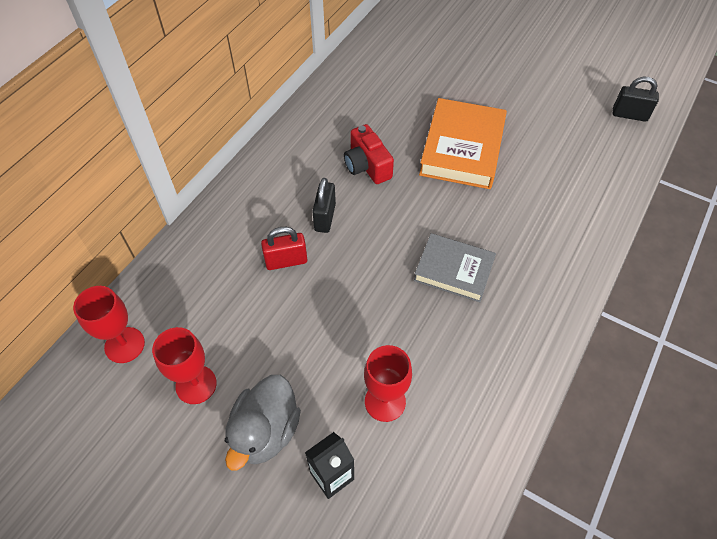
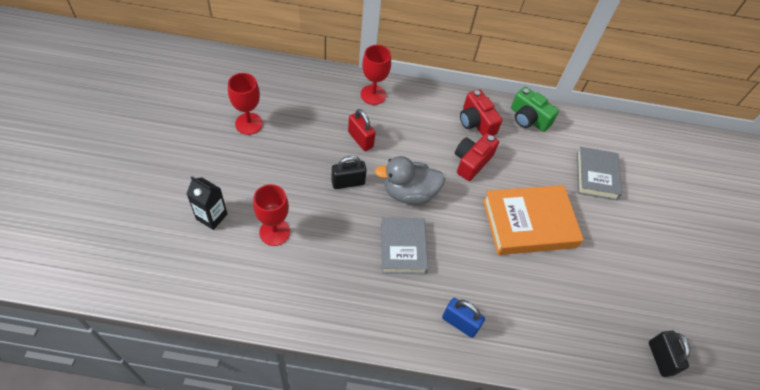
camera: 60 degrees right, 0 degrees up
red goblet [73,286,145,363] -> red goblet moved to [361,45,391,105]
grey duck [225,375,301,471] -> grey duck moved to [375,156,445,205]
black padlock [312,178,336,233] -> black padlock moved to [331,156,367,189]
none -> blue padlock [442,298,485,338]
none -> red camera [460,89,502,136]
none -> green camera [511,87,559,132]
none -> grey book [577,147,622,200]

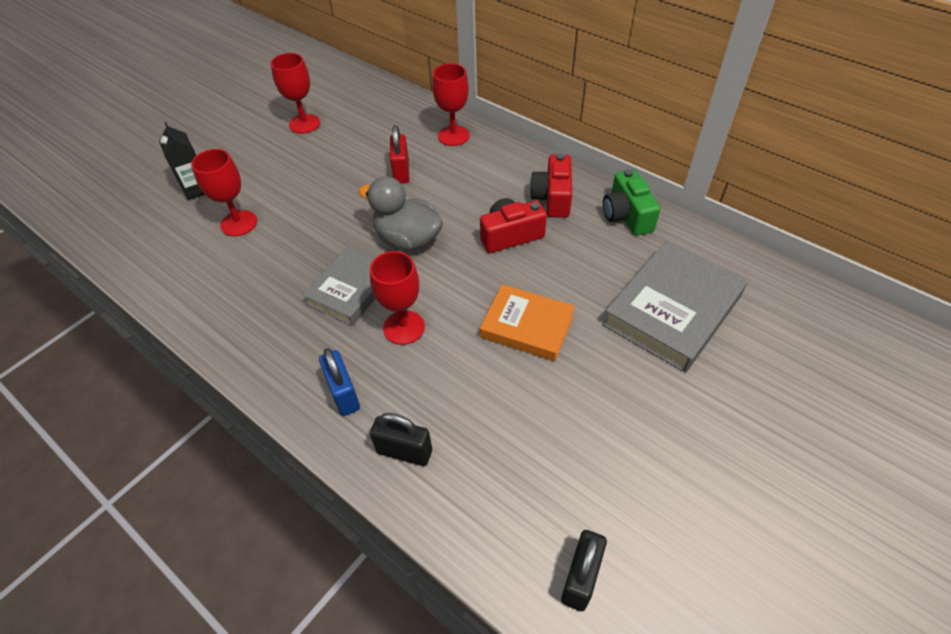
camera: 40 degrees right, 5 degrees down
black padlock [331,156,367,189] -> black padlock moved to [370,413,432,466]
orange book [483,185,584,255] -> orange book [480,284,575,361], size x0.66
grey book [577,147,622,200] -> grey book [603,241,748,373], size x1.52
none -> red goblet [370,251,425,345]

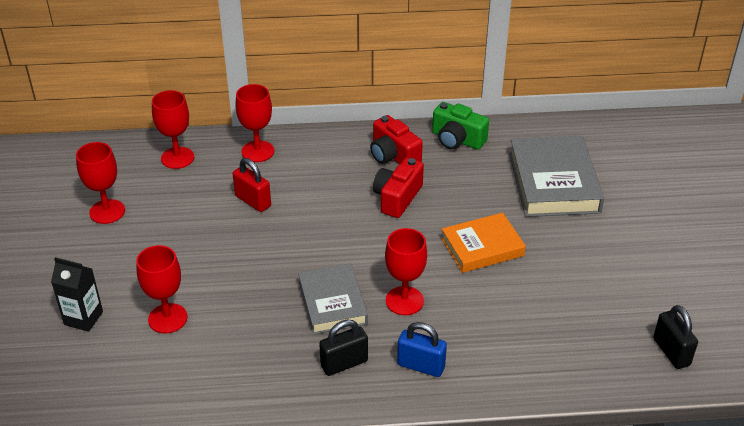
camera: 45 degrees left, 10 degrees down
grey duck [359,176,443,251] -> none
black padlock [370,413,432,466] -> black padlock moved to [319,319,368,376]
none -> red goblet [152,90,194,169]

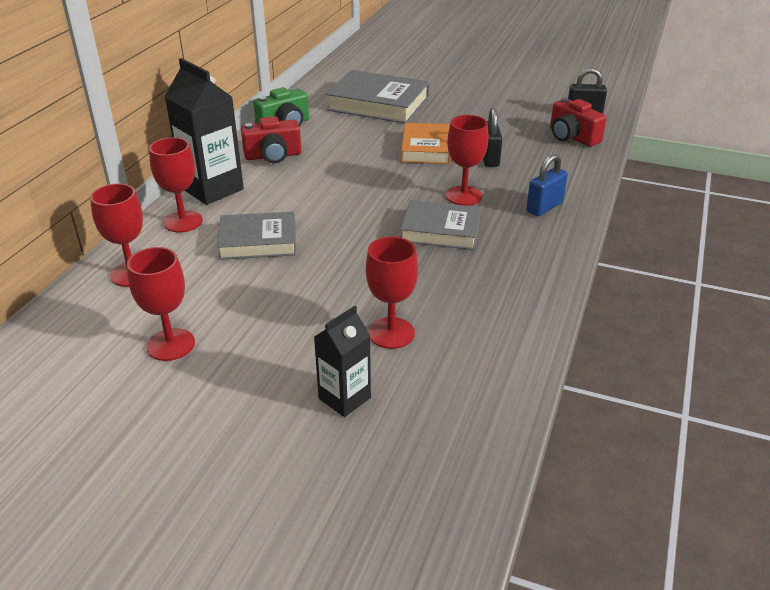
camera: 65 degrees left, 5 degrees down
red padlock [233,158,271,212] -> grey book [217,212,296,260]
black padlock [319,319,368,376] -> black padlock moved to [483,108,502,167]
red camera [373,158,424,218] -> red camera moved to [550,98,607,147]
none -> black carton [165,58,244,205]

